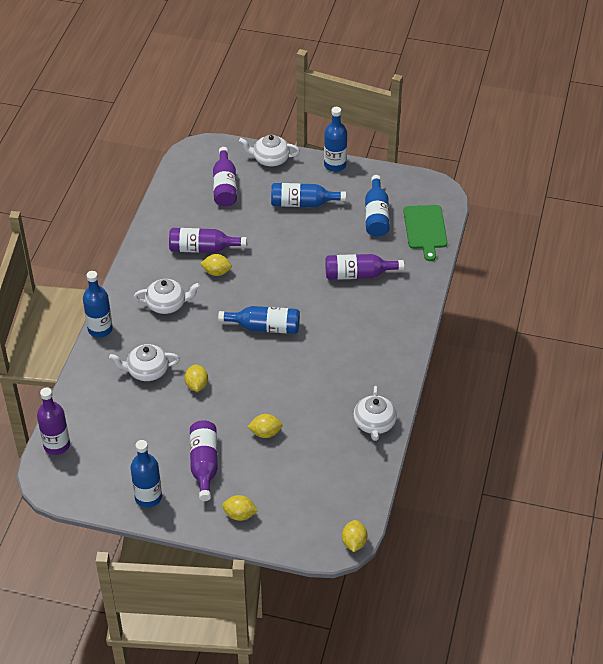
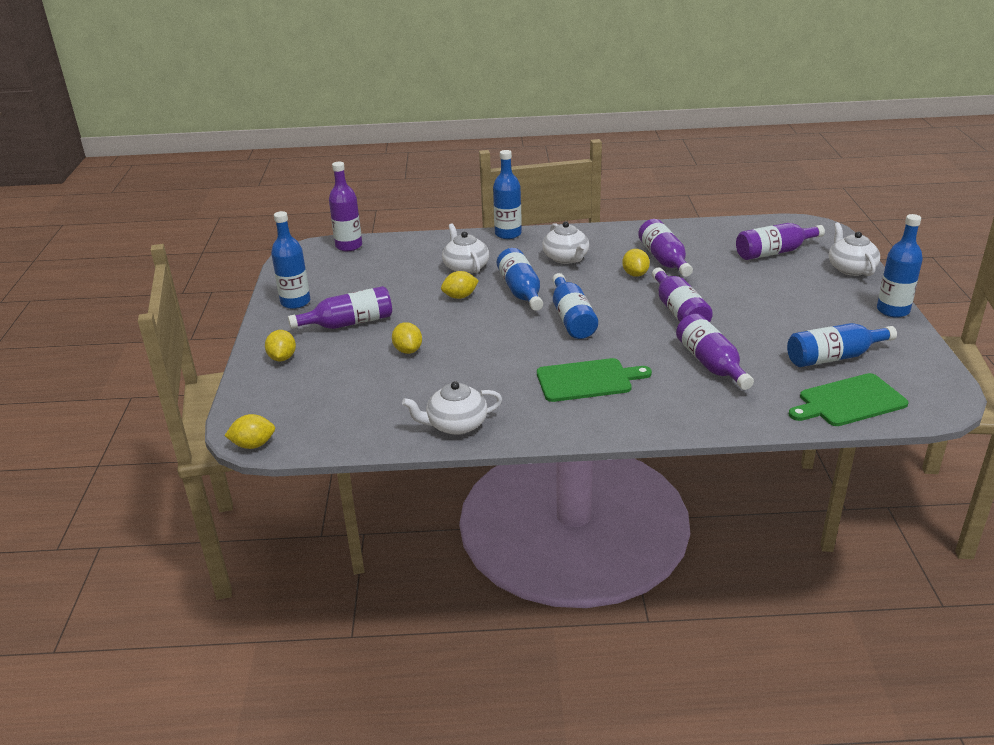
camera: 75 degrees right, 15 degrees down
blue bottle [271,183,346,207] -> blue bottle moved to [497,248,543,311]
none -> green cutting board [537,358,652,402]
none -> purple bottle [652,267,713,322]

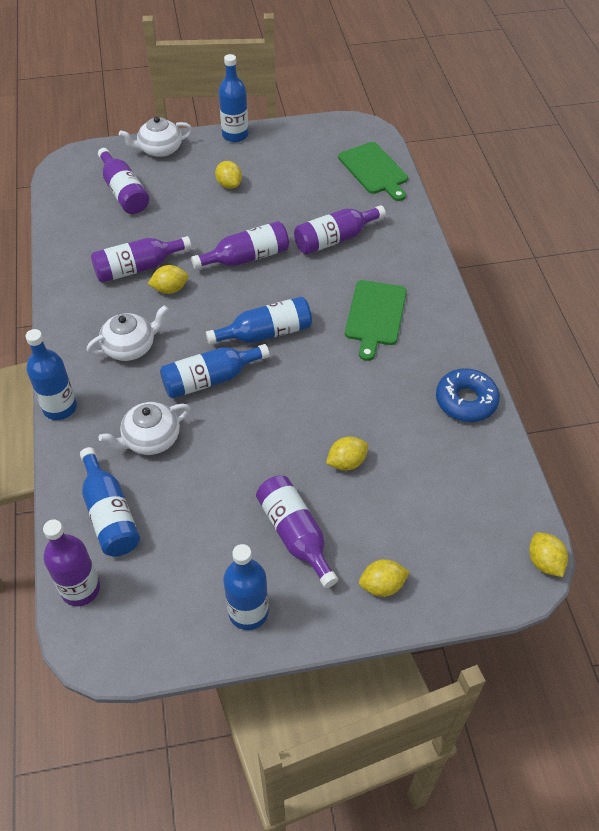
camera: 100 degrees left, 20 degrees up
white teapot [402,381,502,435] -> blue donut [436,368,500,422]
yellow lemon [441,271,479,299] -> yellow lemon moved to [215,161,242,189]
green cutting board [537,358,652,402] -> green cutting board turned 150 degrees counterclockwise [345,280,407,361]
blue bottle [787,323,897,367] -> blue bottle moved to [80,447,140,556]

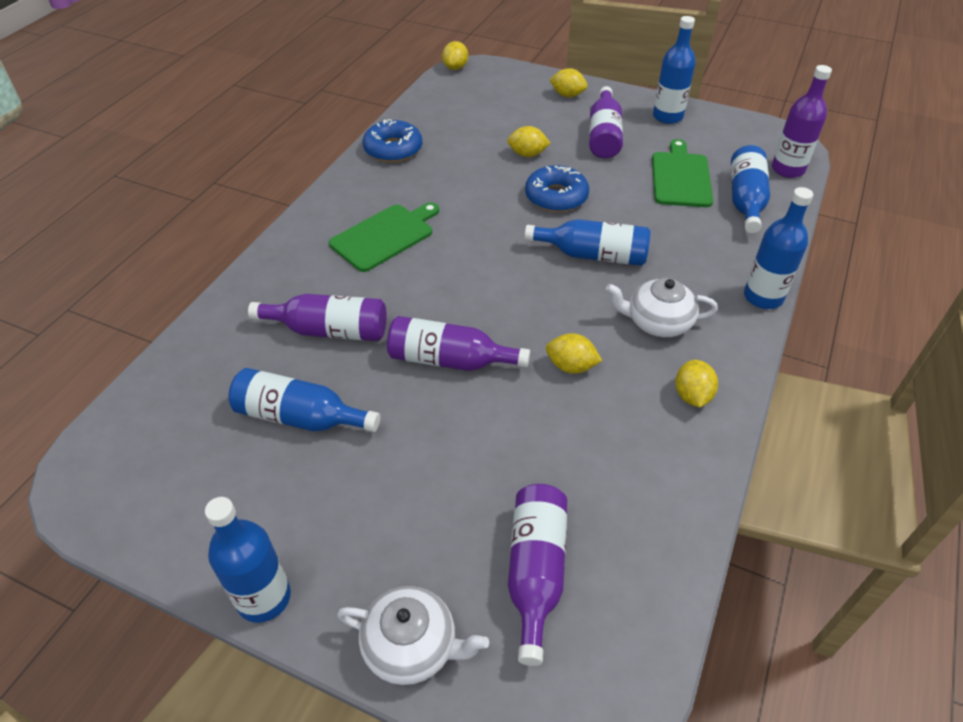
camera: 145 degrees left, 5 degrees down
purple bottle [91,236,191,283] -> none
white teapot [99,402,190,455] -> none
blue bottle [206,297,312,345] -> blue bottle moved to [229,368,380,432]
yellow lemon [215,161,242,189] -> yellow lemon moved to [675,360,718,407]
green cutting board [338,142,408,201] -> green cutting board moved to [652,139,713,207]
none -> blue donut [525,165,589,212]

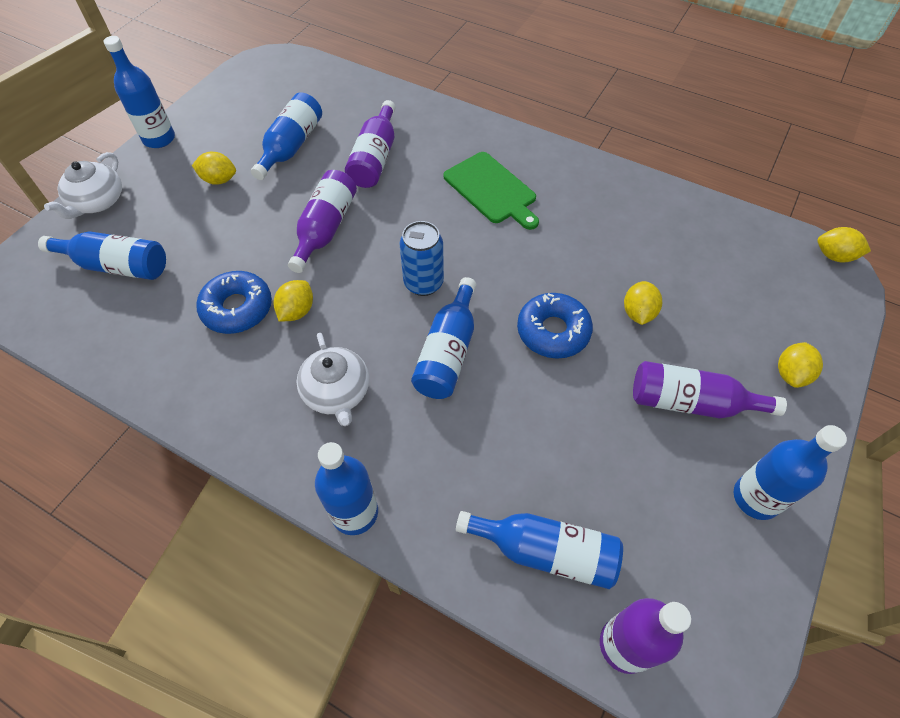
camera: 95 degrees right, 10 degrees up
blue donut [363,119,422,162] -> blue donut moved to [196,271,272,334]
purple bottle [508,484,567,666] -> blue bottle [38,231,166,280]
white teapot [606,278,718,337] -> white teapot turned 150 degrees clockwise [297,333,369,426]
green cutting board [652,139,713,207] -> none
yellow lemon [675,360,718,407] -> yellow lemon moved to [192,152,236,185]
none -> blue can [399,221,444,296]

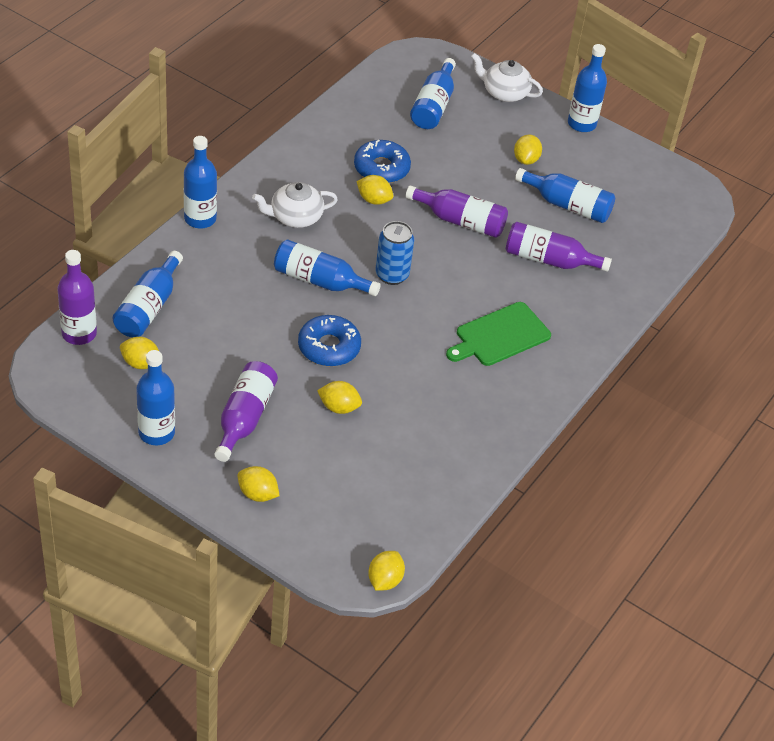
camera: 90 degrees right, 10 degrees down
none -> yellow lemon [120,337,159,369]

